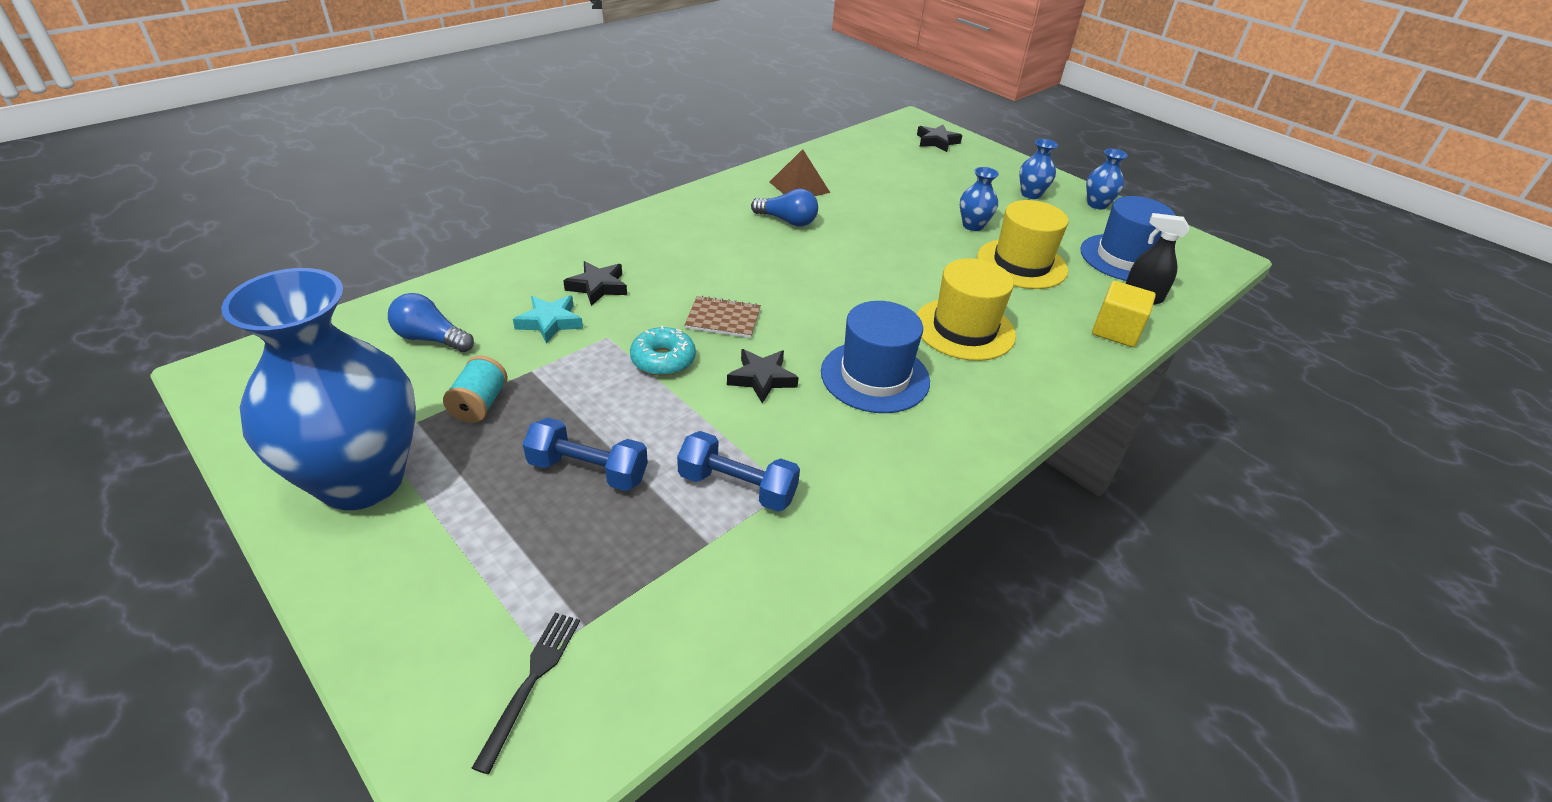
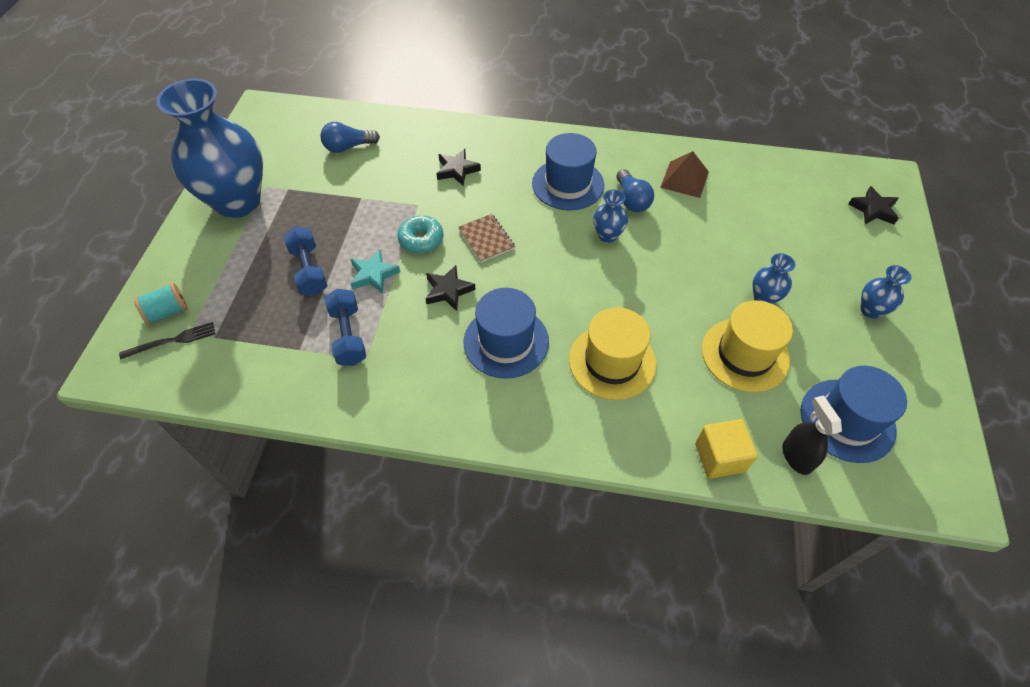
camera: 55 degrees right, 15 degrees up
blue light bulb [388,293,474,352] -> blue light bulb turned 90 degrees counterclockwise [320,122,380,153]
turquoise spool [443,356,508,423] -> turquoise spool moved to [134,283,187,325]
turquoise star [513,295,583,344] -> turquoise star moved to [350,249,400,294]
blue vase [1086,149,1128,210] -> blue vase moved to [593,190,628,243]
none -> blue hat [532,133,604,210]

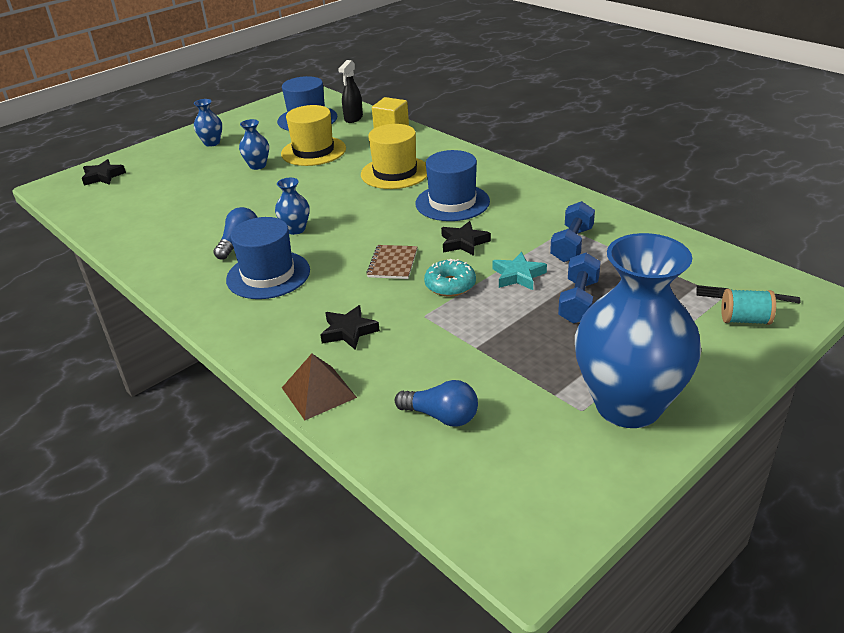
camera: 140 degrees left, 20 degrees down
brown pyramid [660,151,709,198] -> brown pyramid moved to [282,354,357,420]

